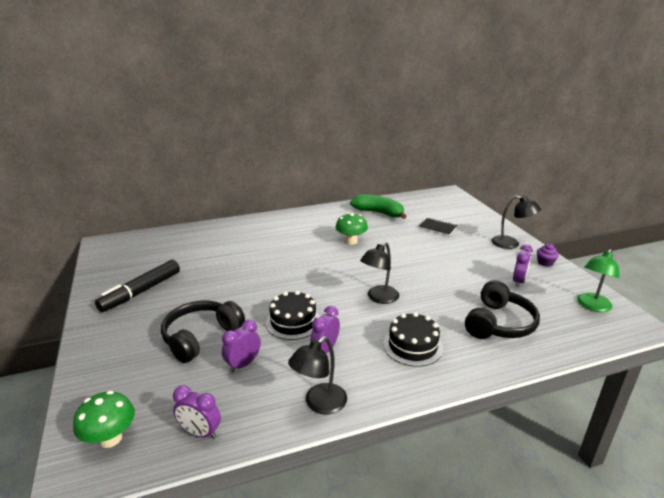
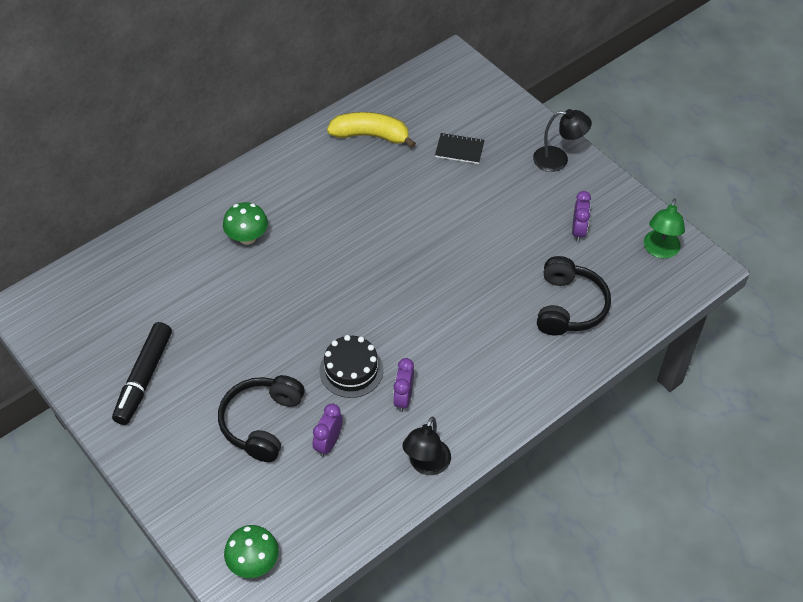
camera: 20 degrees left, 25 degrees up
purple clock [173,385,221,439] -> none
green mushroom [335,213,368,245] -> green mushroom moved to [223,202,268,245]
green banana [350,194,407,219] -> yellow banana [327,112,416,148]
black lamp [360,242,399,304] -> none
black cake [383,312,443,367] -> none
purple cupcake [537,243,559,267] -> none

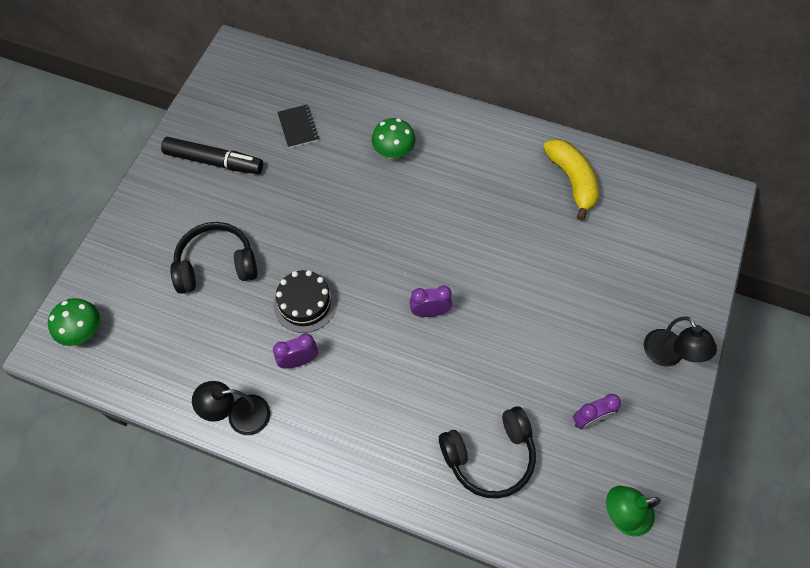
camera: 60 degrees right, 10 degrees up
black marker [112,322,172,425] -> black marker turned 150 degrees counterclockwise [161,137,263,174]
purple clock [313,404,343,457] -> purple clock moved to [410,286,452,317]
black notebook [435,133,485,164] -> black notebook moved to [277,105,319,148]

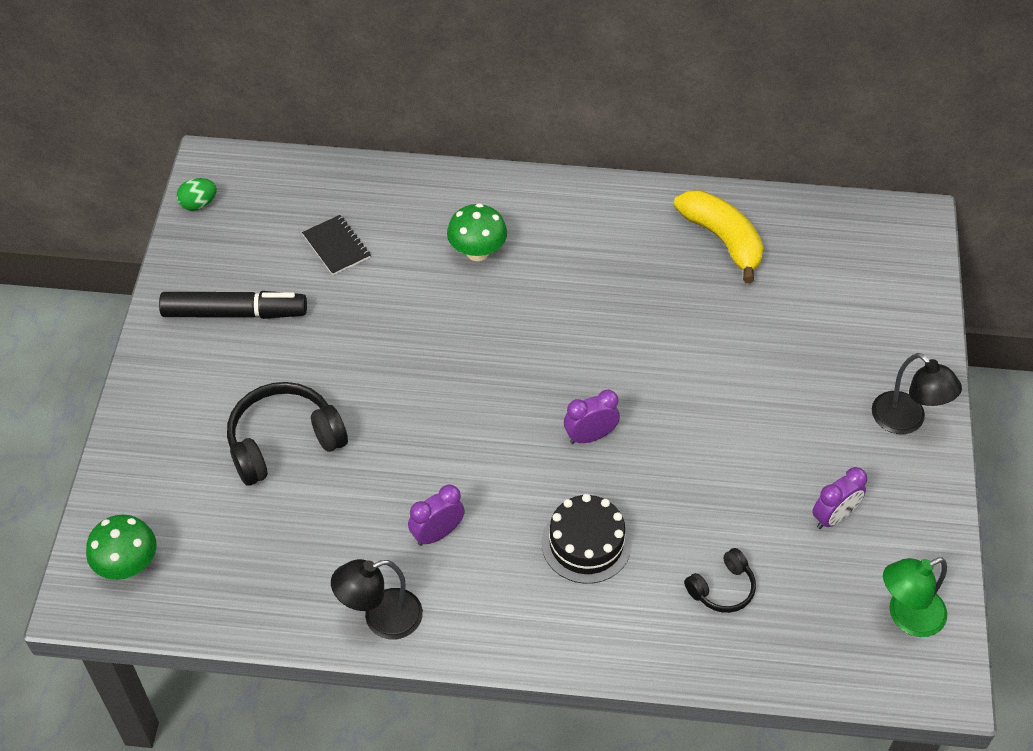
camera: 15 degrees left, 10 degrees down
black cake [273,270,337,333] -> black cake moved to [541,494,632,584]
black headphones [439,406,536,499] -> black headphones [684,548,756,613], size x0.55
none -> green egg [177,178,217,211]

